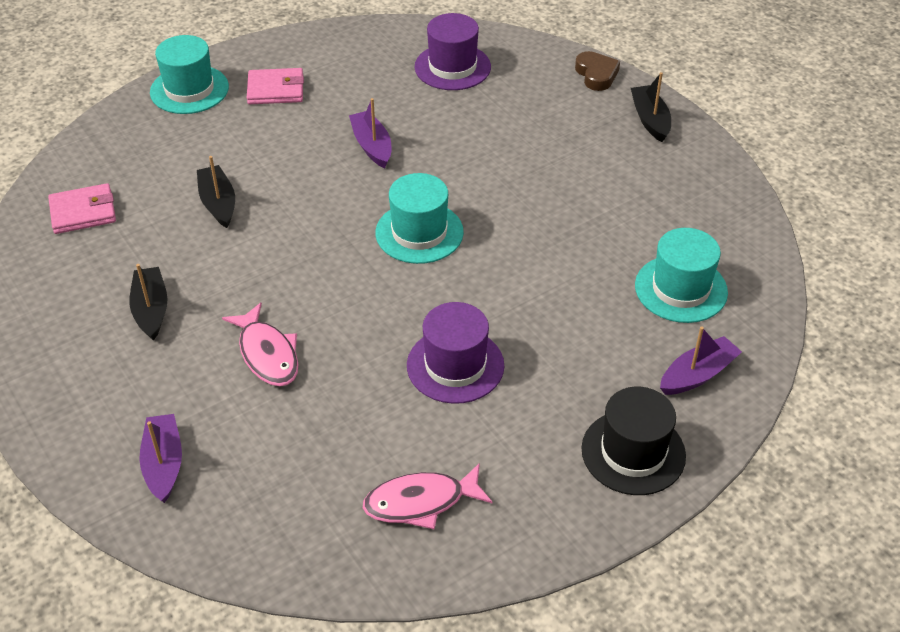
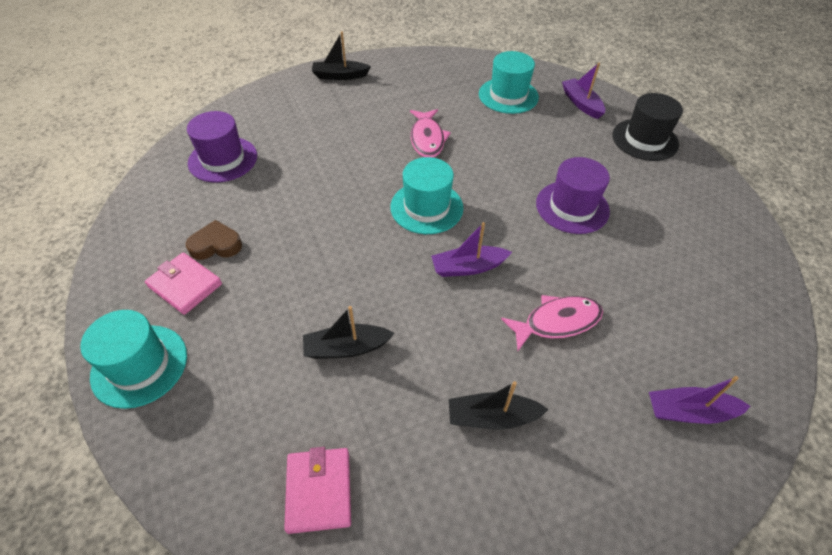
camera: 80 degrees left, 5 degrees up
pink wallet [247,68,304,104] -> pink wallet turned 60 degrees counterclockwise [145,252,222,315]
purple boat [349,98,391,168] -> purple boat moved to [431,222,512,277]
pink fish [363,463,493,529] -> pink fish moved to [410,109,451,158]
brown heart [575,51,620,91] -> brown heart moved to [186,220,242,260]

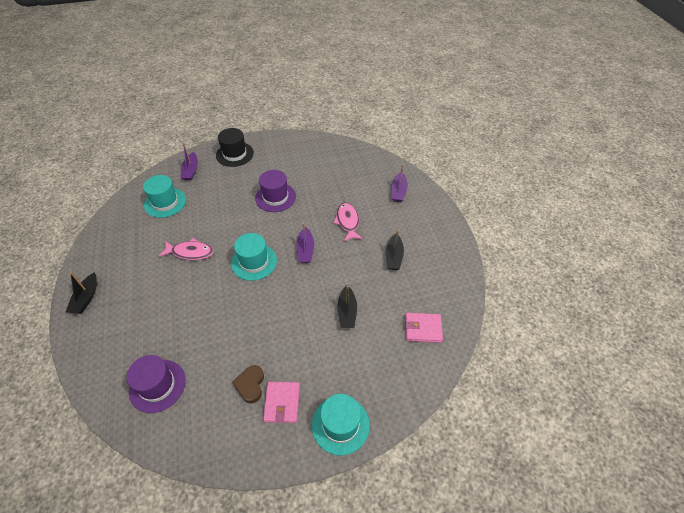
camera: 80 degrees left, 0 degrees up
pink wallet [145,252,222,315] -> pink wallet turned 45 degrees counterclockwise [263,382,300,423]
purple boat [562,63,605,119] -> purple boat turned 75 degrees counterclockwise [180,144,198,181]

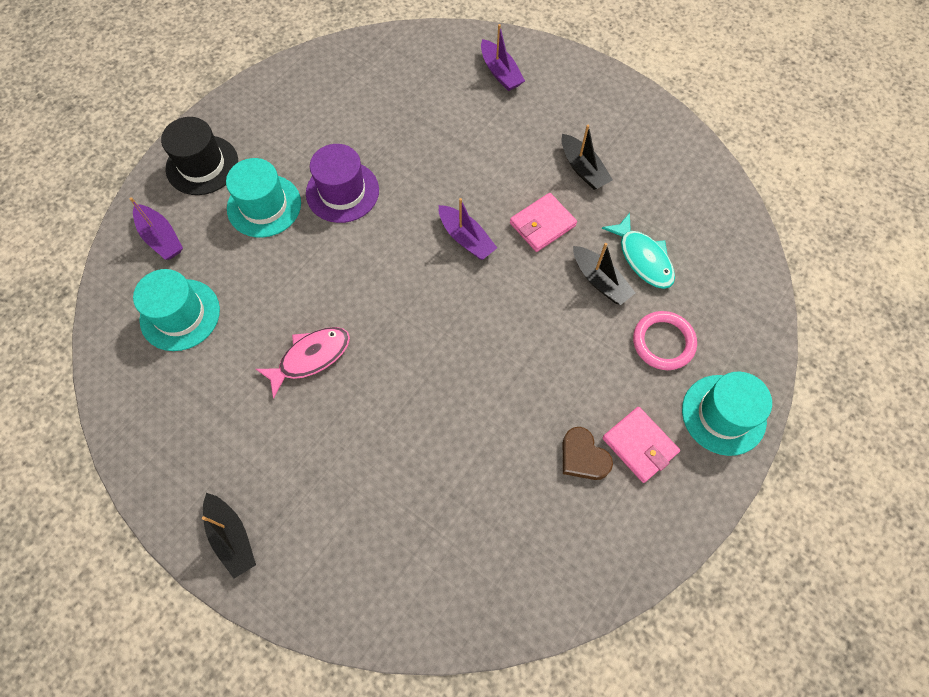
camera: 40 degrees left, 15 degrees up
purple hat [127,355,186,413] -> none
turquoise hat [231,233,277,281] -> turquoise hat moved to [226,158,301,238]
pink fish [333,202,363,242] -> none
pink wallet [405,313,443,343] -> pink wallet moved to [510,193,577,252]
none -> turquoise fish [602,213,675,289]
none -> pink ring [633,311,697,370]

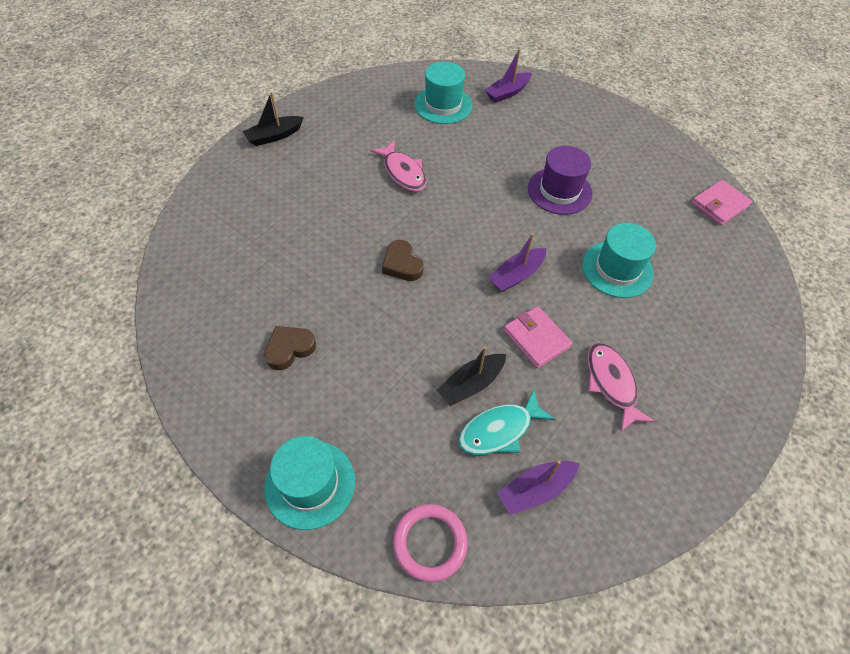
camera: 90 degrees right, 10 degrees down
black hat [161,117,238,195] -> none
turquoise hat [226,158,301,238] -> turquoise hat moved to [582,223,656,298]
purple boat [481,24,525,91] -> purple boat moved to [497,460,580,515]
black boat [561,124,613,190] -> pink fish [587,343,656,431]
pink wallet [602,407,680,483] -> pink wallet moved to [691,180,752,225]
pink ring [633,311,697,370] -> pink ring moved to [393,504,468,582]
none -> brown heart [382,240,424,281]

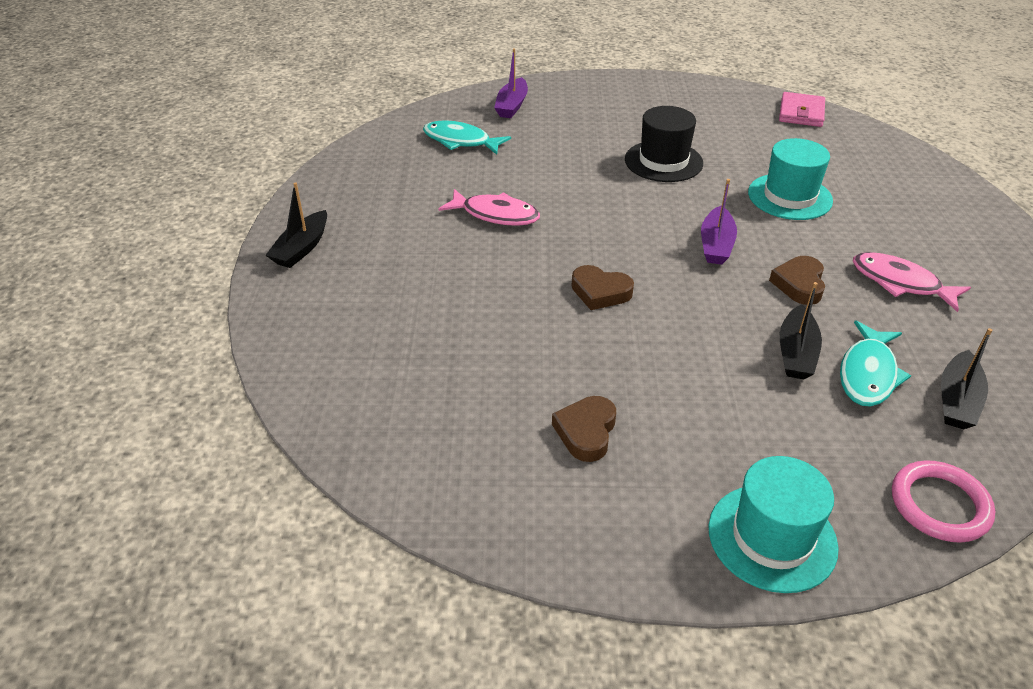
camera: 35 degrees left, 15 degrees down
turquoise hat [414,62,472,124] -> turquoise fish [423,120,511,155]
purple boat [497,460,580,515] -> black boat [941,328,992,429]
pink wallet [504,306,572,368] -> brown heart [769,256,825,305]
purple hat [528,146,592,215] -> black hat [625,106,703,182]

